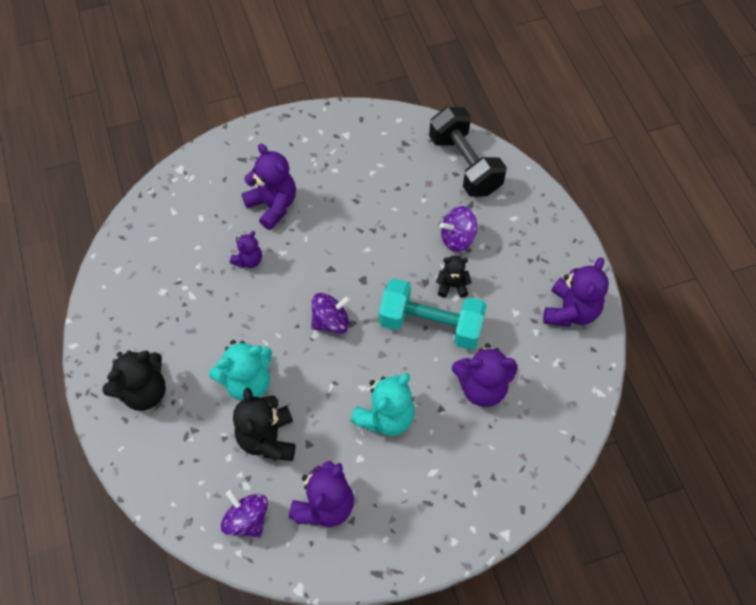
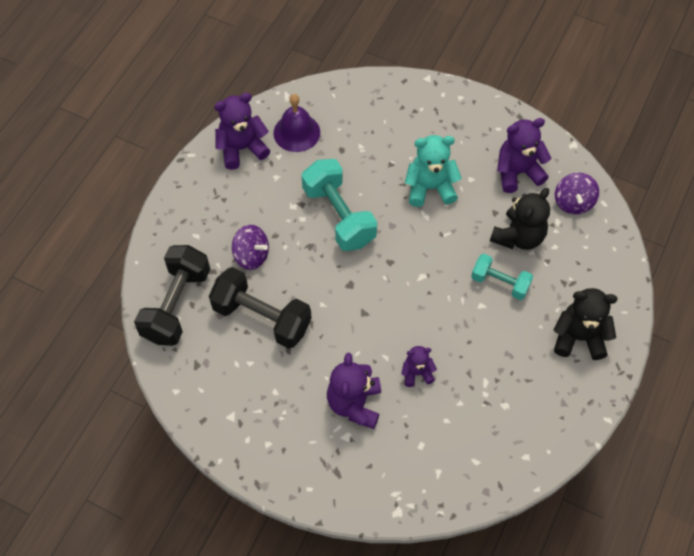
camera: 135 degrees left, 0 degrees up
turquoise teddy bear [209,340,272,401] -> turquoise dumbbell [471,254,533,300]
purple spinning top [311,293,351,334] -> none
black teddy bear [436,255,472,298] -> none
purple teddy bear [452,344,518,407] -> none
none -> black dumbbell [209,267,312,349]
none -> purple bell [273,94,320,152]

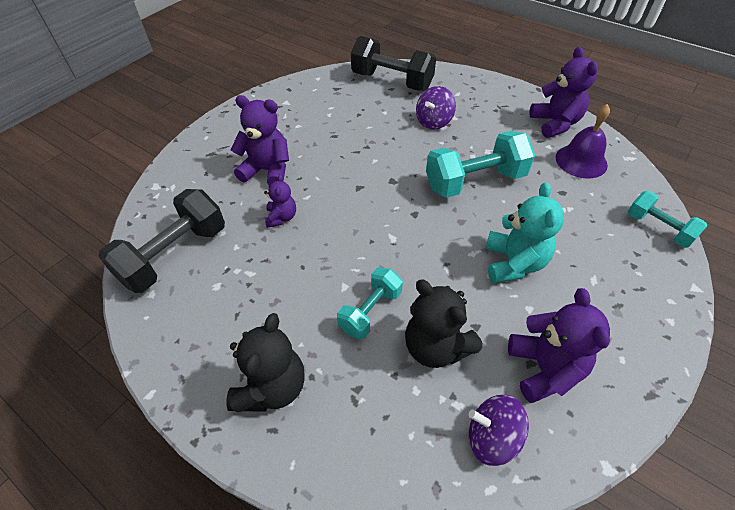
camera: 100 degrees right, 10 degrees down
black dumbbell [209,267,312,349] -> black dumbbell moved to [98,189,225,293]
none -> turquoise dumbbell [628,191,707,248]

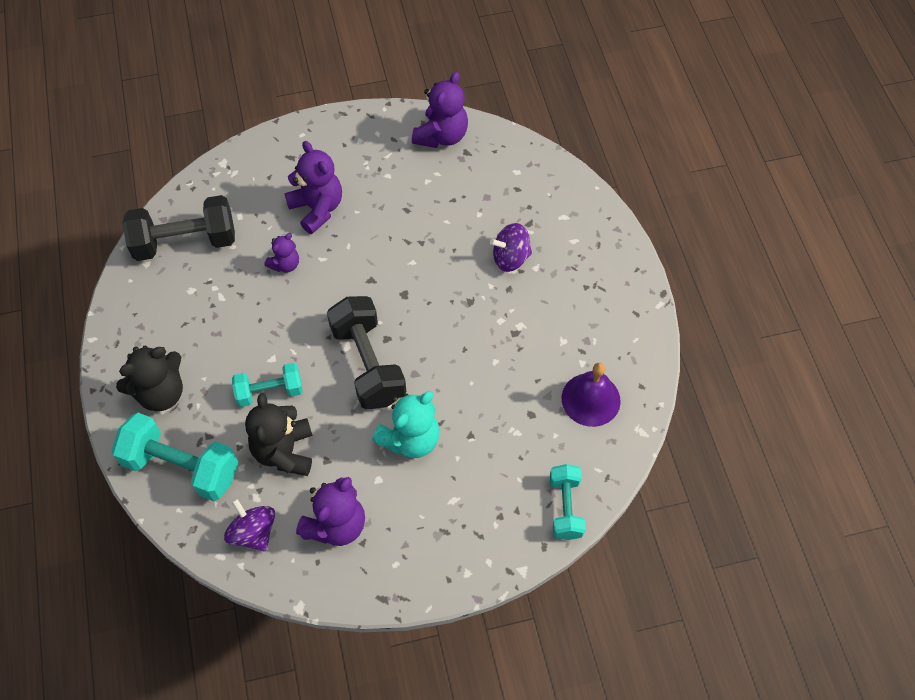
camera: 40 degrees right, 10 degrees up
black dumbbell [351,36,436,91] -> black dumbbell moved to [327,296,406,409]
turquoise dumbbell [426,131,535,198] -> turquoise dumbbell moved to [111,413,238,501]
purple teddy bear [529,47,598,138] -> purple teddy bear moved to [412,72,468,148]

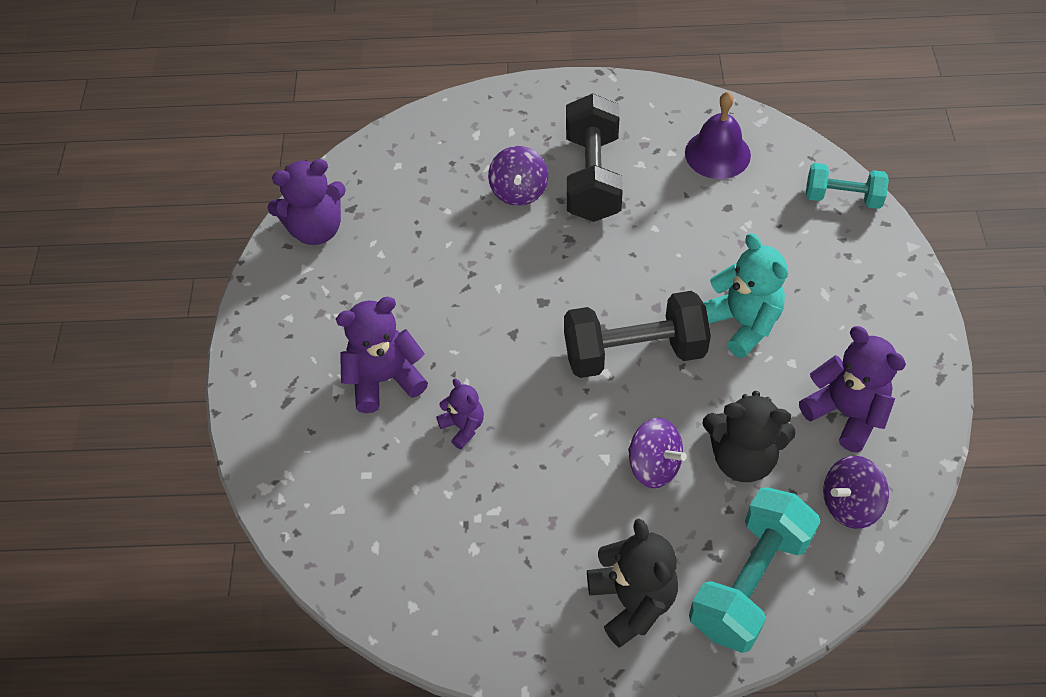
camera: 75 degrees left, 5 degrees down
black dumbbell [122,195,235,261] -> black dumbbell moved to [566,93,623,222]
turquoise dumbbell [232,363,303,407] -> purple spinning top [628,418,687,488]
purple teddy bear [412,72,468,148] -> purple teddy bear turned 120 degrees clockwise [268,159,346,245]

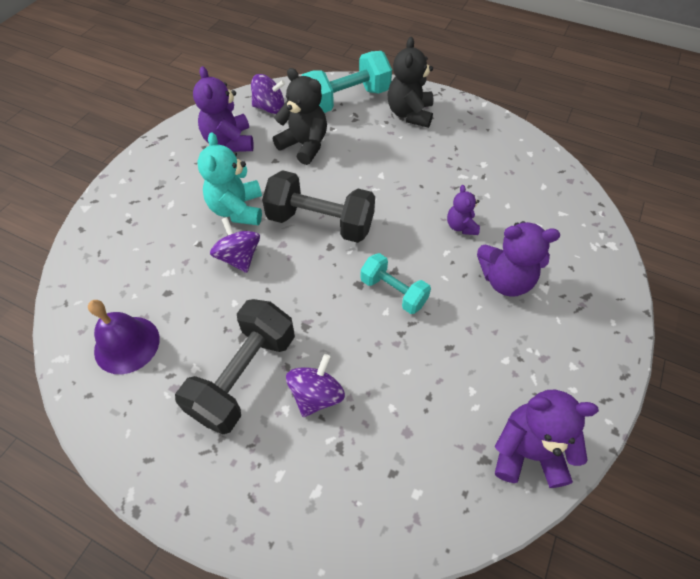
camera: 155 degrees left, 0 degrees up
purple spinning top [628,418,687,488] -> purple spinning top moved to [210,217,260,273]
turquoise dumbbell [806,163,889,209] -> turquoise dumbbell moved to [360,253,431,314]

